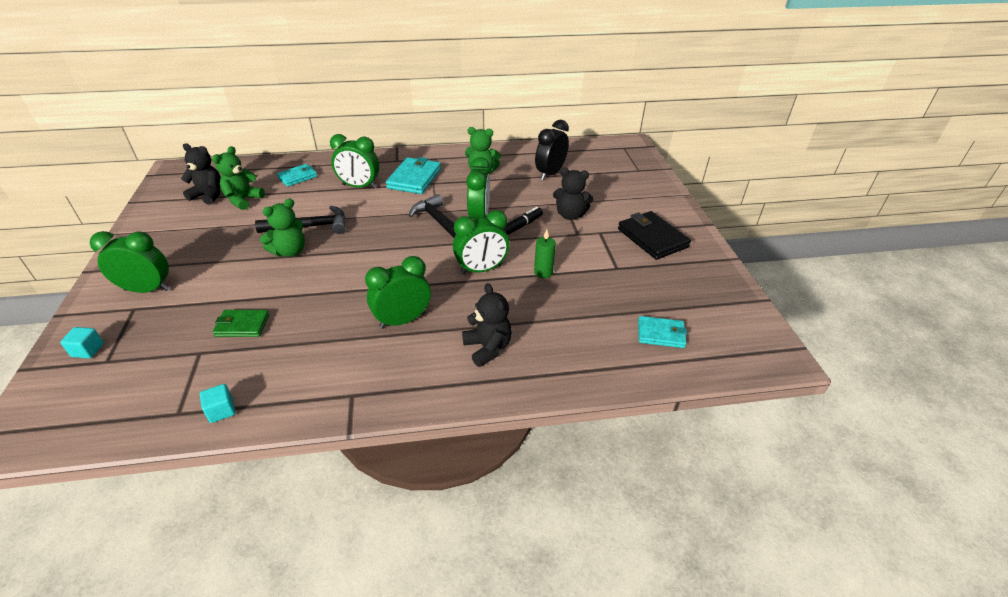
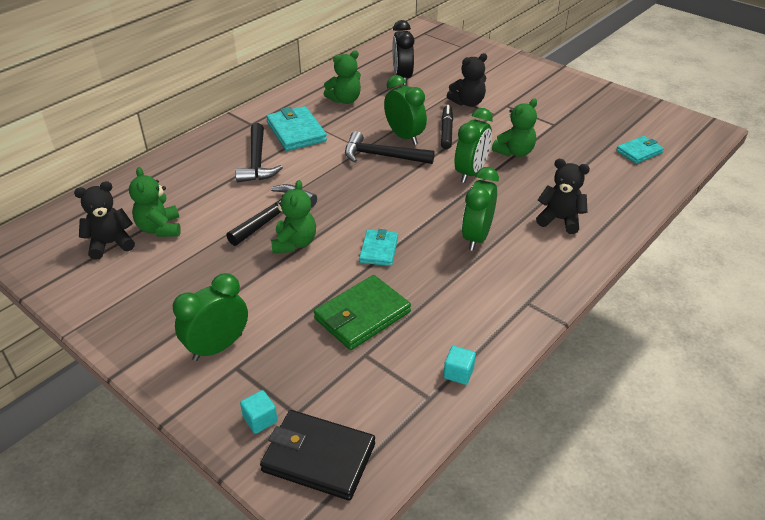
camera: 40 degrees left, 0 degrees up
green wallet [213,310,269,337] -> green wallet [314,275,411,350], size x1.62
turquoise wallet [277,164,317,187] -> turquoise wallet moved to [359,229,398,266]
green clock [330,134,379,189] -> black hammer [235,123,283,182]
green candle [534,229,556,278] -> green teddy bear [492,99,537,157]
black wallet [618,211,691,260] -> black wallet moved to [260,410,375,500]

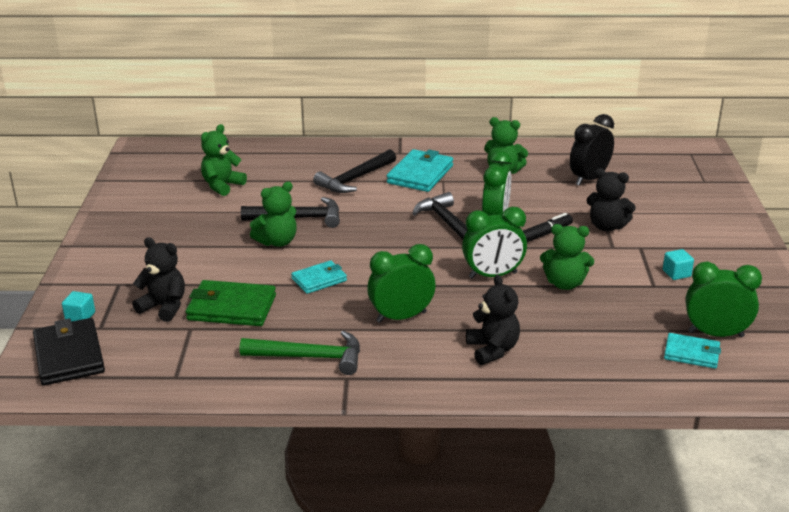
camera: 50 degrees right, 10 degrees down
black teddy bear [74,181,135,260] -> black teddy bear moved to [132,237,185,322]
green clock [173,273,248,361] -> green clock moved to [686,262,762,337]
turquoise cube [444,346,476,385] -> turquoise cube moved to [663,249,694,280]
none -> green hammer [240,330,360,375]

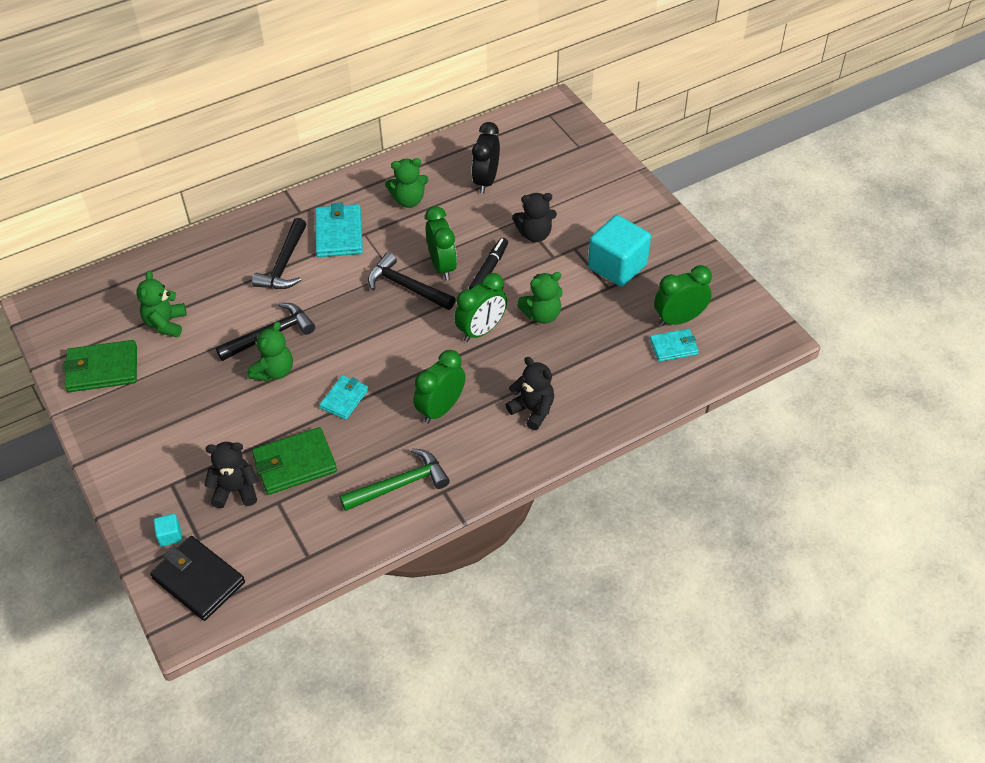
camera: 30 degrees left, 20 degrees up
turquoise cube [663,249,694,280] -> turquoise cube [588,215,651,287], size x2.39
none -> green wallet [62,340,137,392]

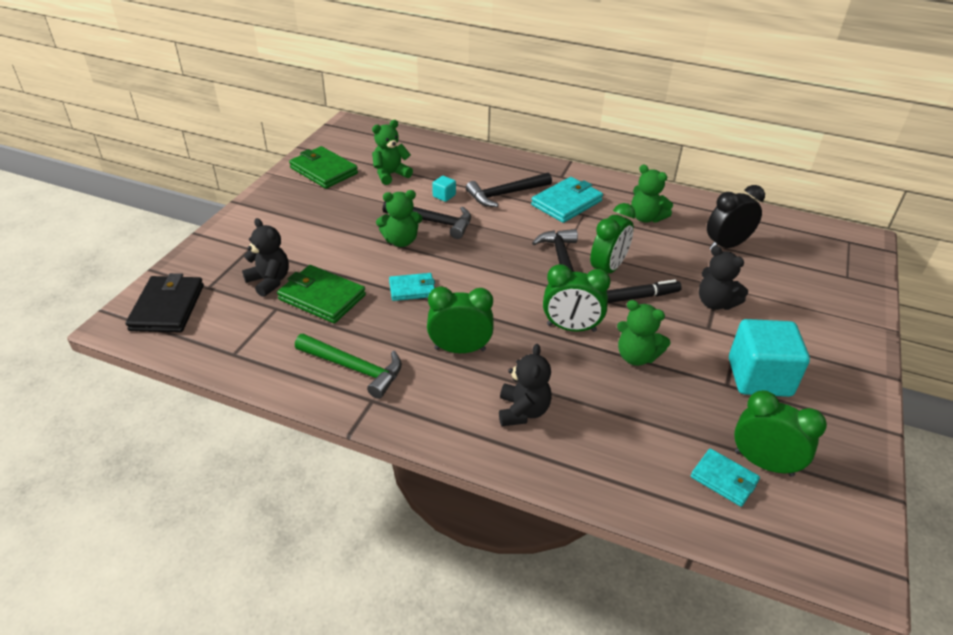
camera: 50 degrees right, 10 degrees down
turquoise cube [153,514,182,547] -> turquoise cube moved to [432,176,456,202]

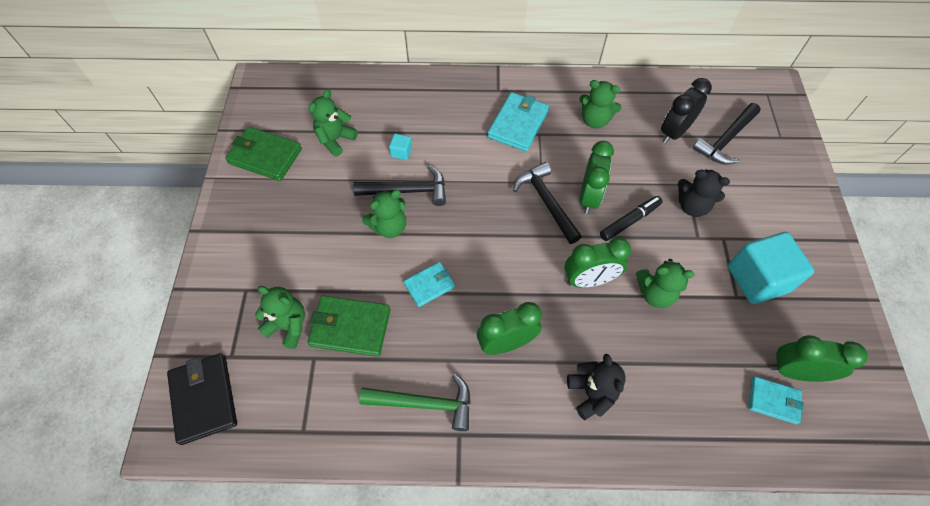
camera: 20 degrees left, 20 degrees up
black teddy bear [242,218,289,297] -> green teddy bear [255,286,305,349]
black hammer [466,172,552,207] -> black hammer moved to [692,103,761,164]

